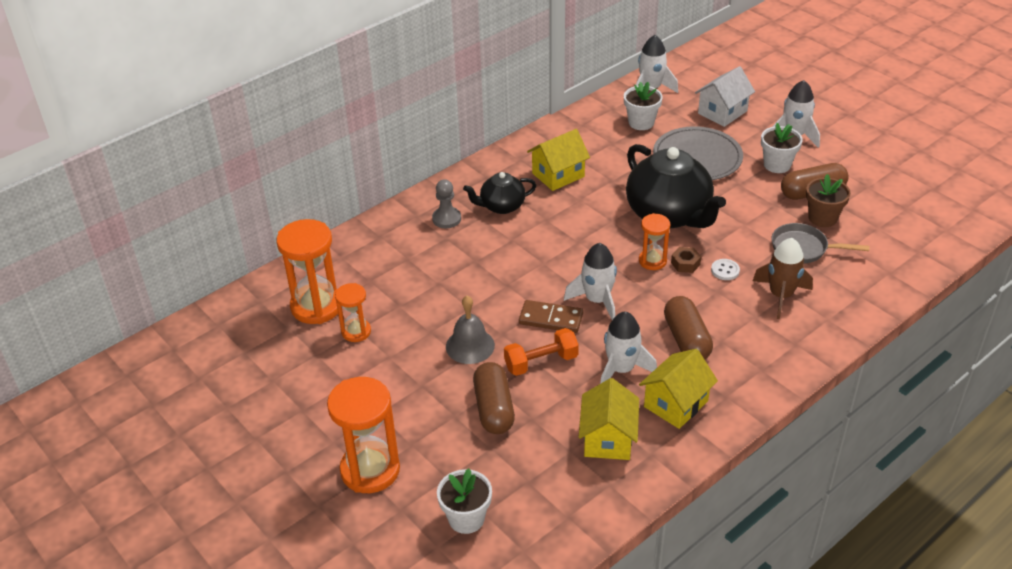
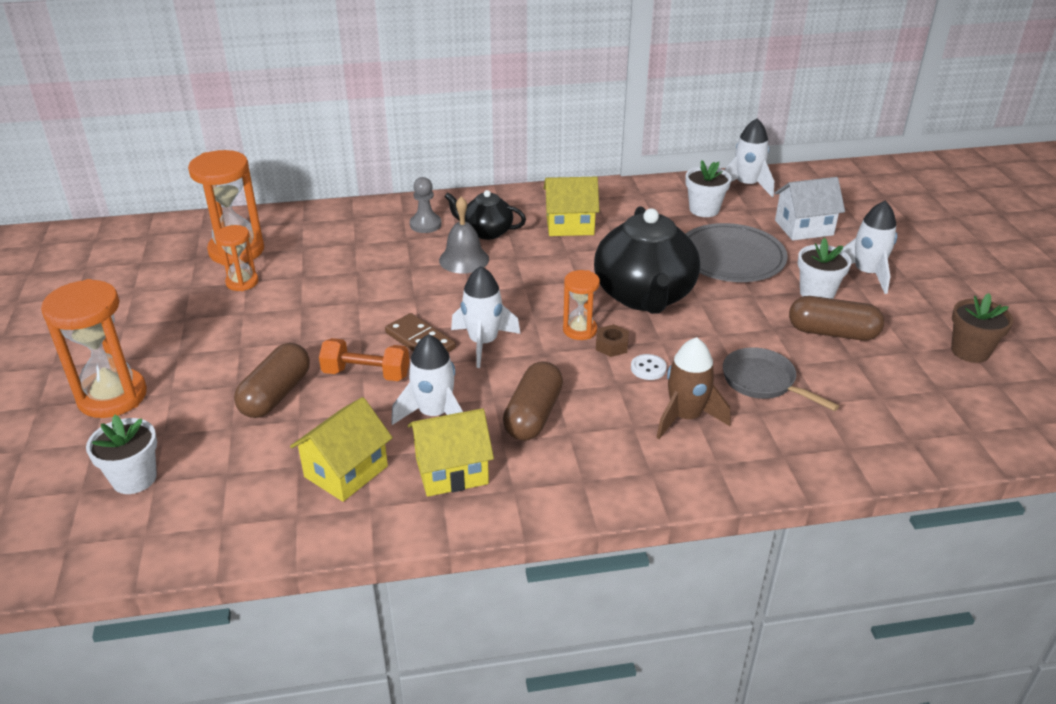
camera: 30 degrees right, 5 degrees down
grey bell [446,296,495,364] -> grey bell moved to [439,197,489,274]
brown flower pot [806,174,851,227] -> brown flower pot moved to [951,293,1014,363]

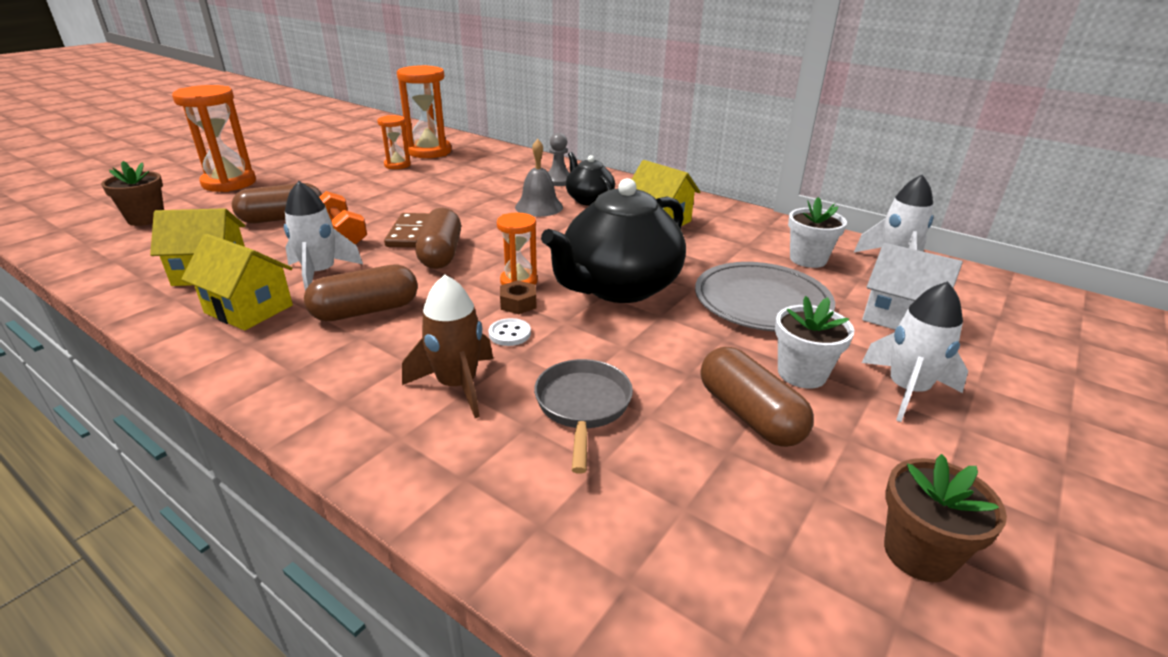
camera: 45 degrees right, 5 degrees down
white flower pot [86,415,157,494] -> brown flower pot [101,161,164,226]
white rocket [451,266,521,368] -> brown capsule [416,208,461,269]

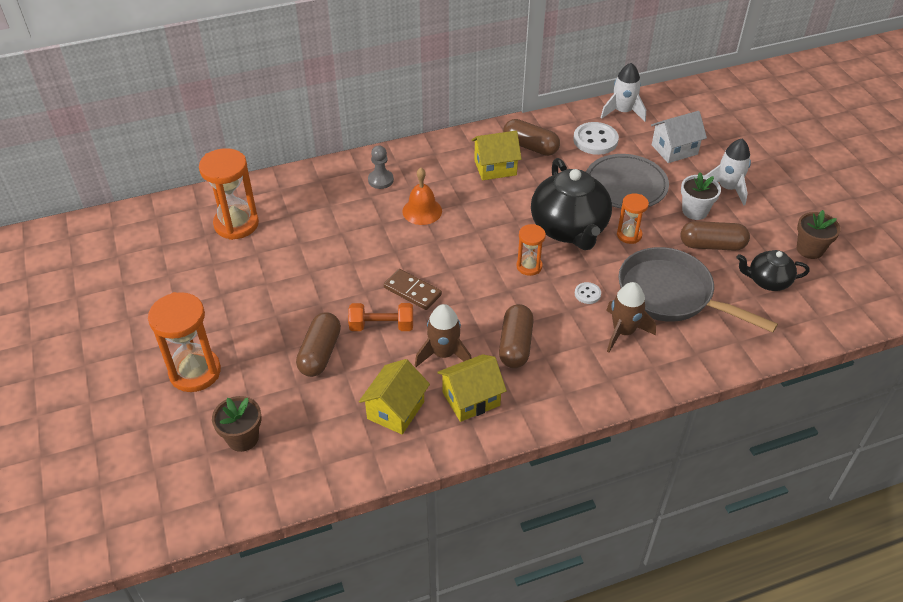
camera: 55 degrees left, 15 degrees up
white rocket [284,181,363,291] -> brown rocket [415,304,472,367]
orange hourglass [377,115,411,169] -> orange hourglass moved to [617,193,649,244]
brown capsule [416,208,461,269] -> brown capsule moved to [503,119,560,156]
brown nut [500,280,537,314] -> none
grey bell [515,139,563,217] -> orange bell [402,168,442,225]
grey pan [534,359,633,474] -> grey pan [619,247,778,333], size x1.78
black teapot [566,152,615,206] -> black teapot moved to [737,250,810,291]
white flower pot [788,197,847,268] -> white button [573,122,619,155]

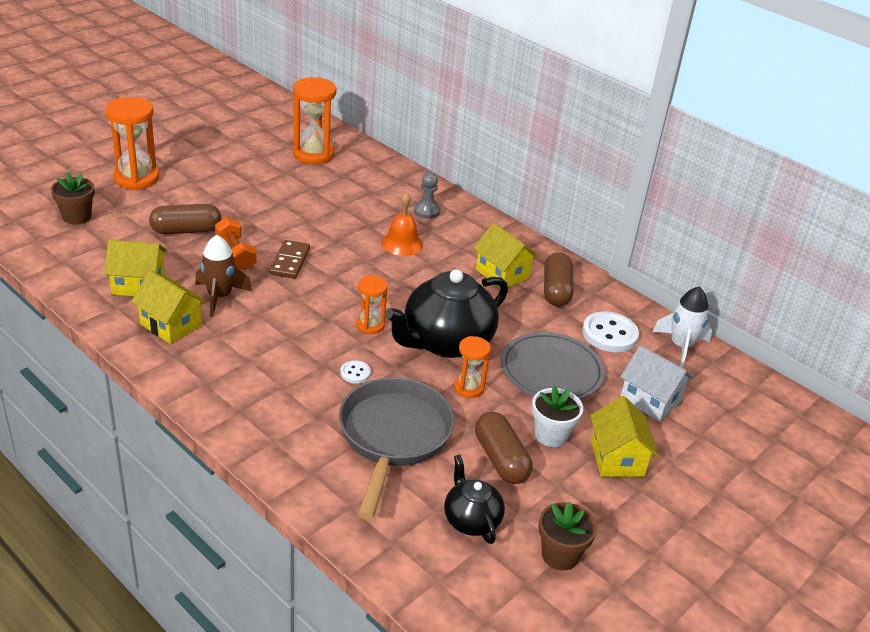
camera: 60 degrees right, 10 degrees down
brown capsule [499,304,534,368] -> none
brown rocket [606,282,656,352] -> none
white rocket [705,139,751,206] -> yellow house [590,396,659,477]

